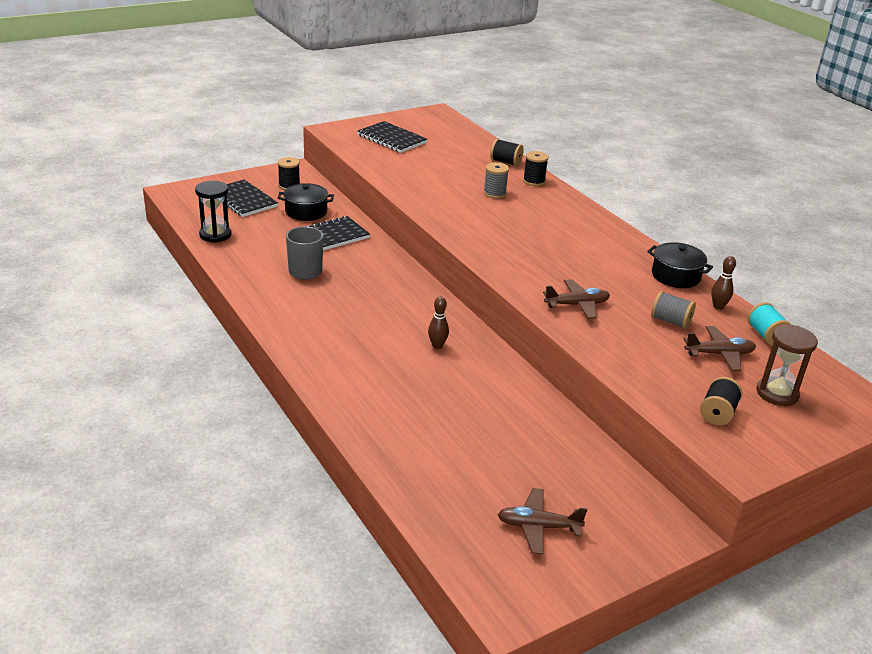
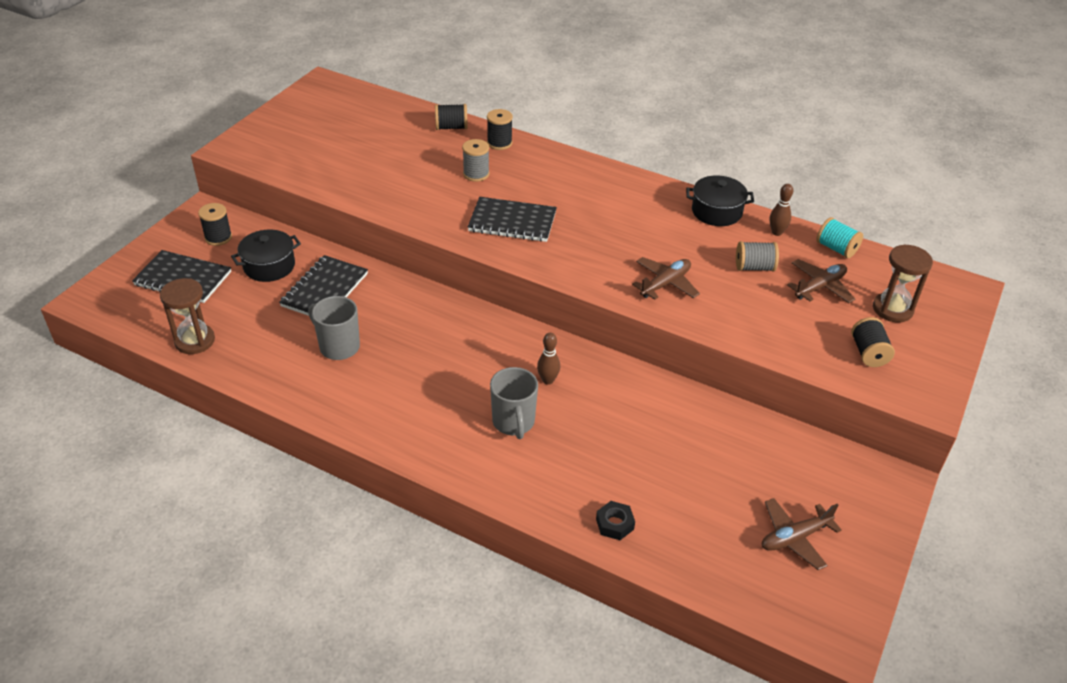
camera: 30 degrees left, 10 degrees up
black hourglass [195,181,231,243] -> brown hourglass [160,278,215,354]
black notebook [357,121,427,153] -> black notebook moved to [468,197,557,242]
none -> grey mug [490,367,538,439]
none -> black nut [596,501,635,540]

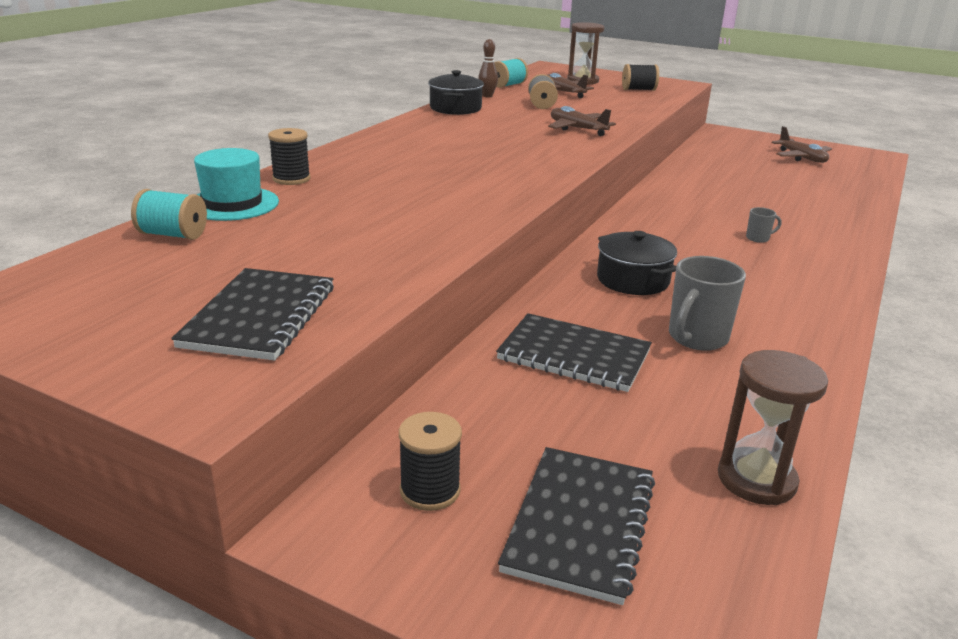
camera: 90 degrees left, 15 degrees down
black pot [231,230,301,282] -> black pot moved to [597,231,677,295]
black spool [435,104,468,130] -> turquoise hat [194,148,279,221]
grey spool [462,139,489,182] -> none
black notebook [468,197,557,242] -> black notebook moved to [171,268,334,361]
grey mug [490,367,538,439] -> grey mug [746,207,781,243], size x0.49
brown bowling pin [537,333,560,385] -> none
black nut [596,501,635,540] -> none
none -> turquoise spool [131,189,207,240]

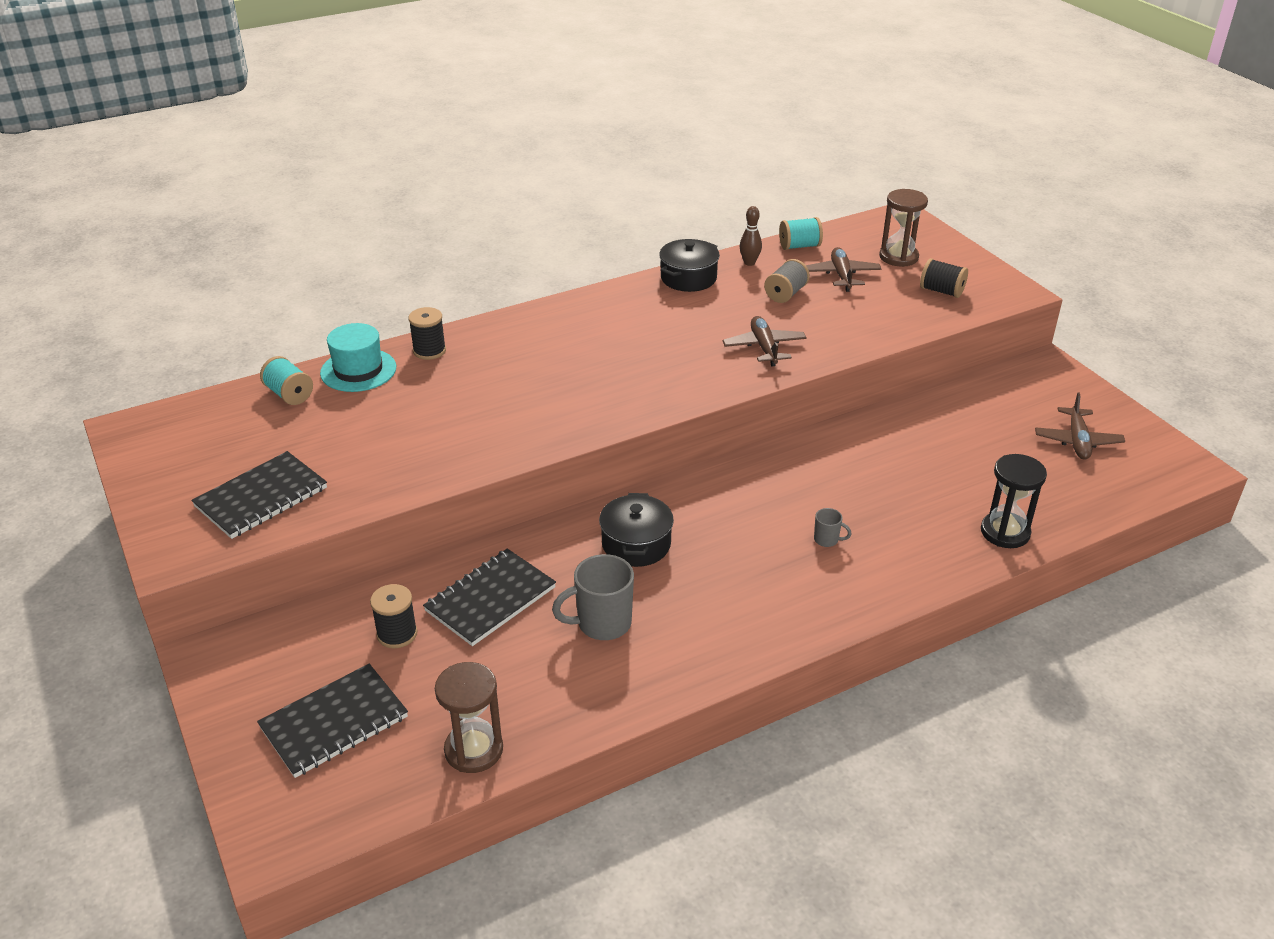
camera: 35 degrees right, 10 degrees up
black spool [399,412,462,511] -> black spool moved to [370,584,417,648]
black notebook [496,313,652,392] -> black notebook turned 75 degrees clockwise [423,549,556,646]
none -> black hourglass [981,454,1047,548]

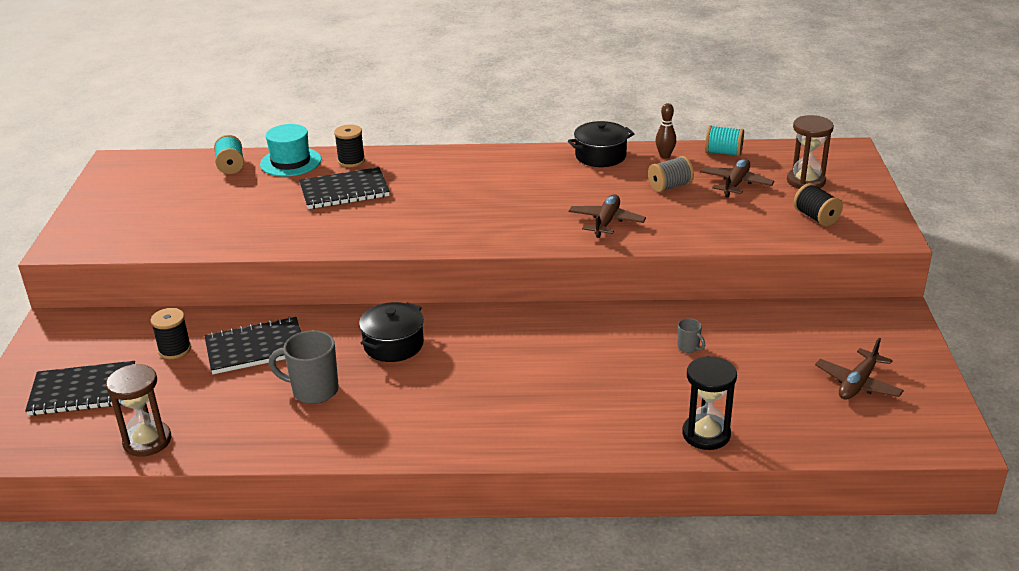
camera: 30 degrees right, 5 degrees down
black notebook [191,451,327,539] -> black notebook moved to [299,167,390,209]
grey mug [814,508,851,547] -> grey mug moved to [678,318,705,353]

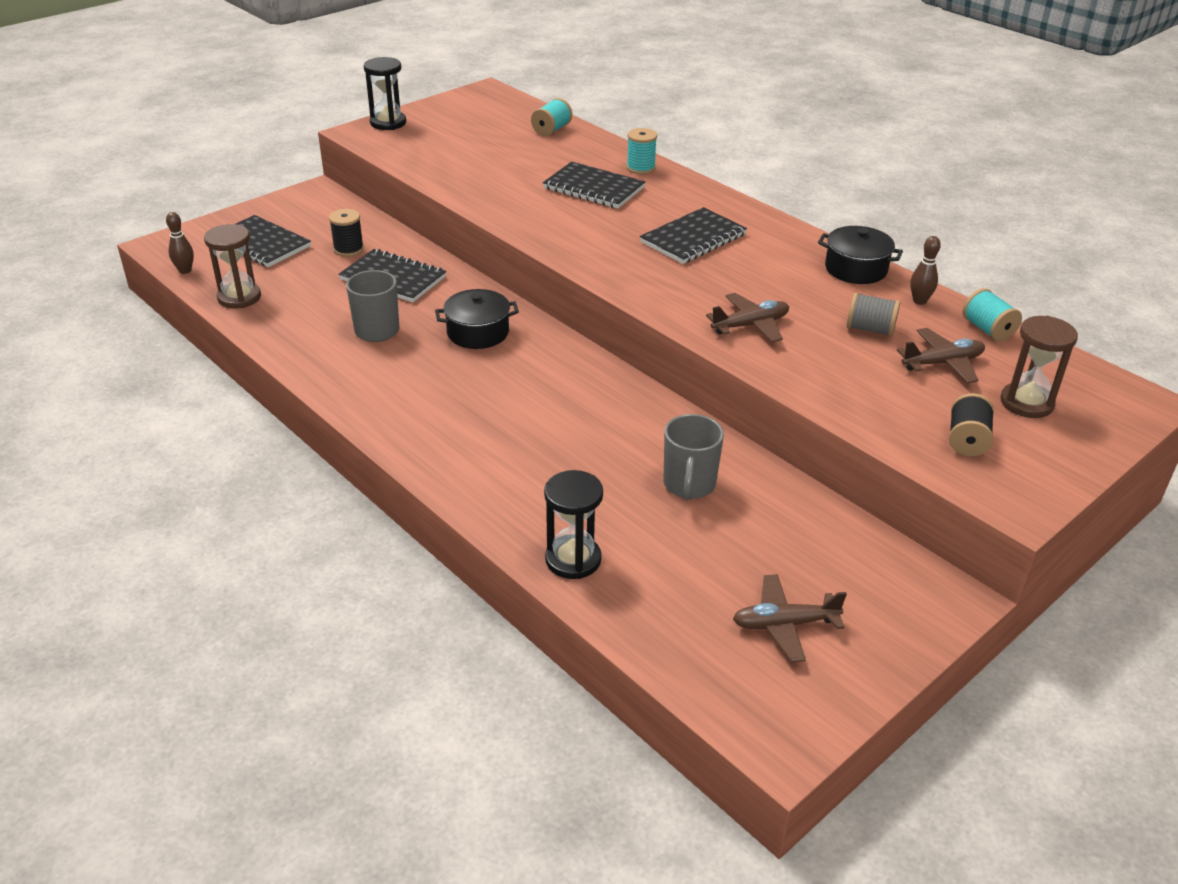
camera: 45 degrees right, 5 degrees up
turquoise hat [260,124,321,177] -> none
black spool [334,124,365,167] -> turquoise spool [626,128,657,174]
grey mug [678,318,705,353] -> grey mug [664,414,724,501], size x2.03
none -> brown bowling pin [166,212,194,274]
none -> black hourglass [364,57,406,130]
none -> black notebook [640,207,747,264]

